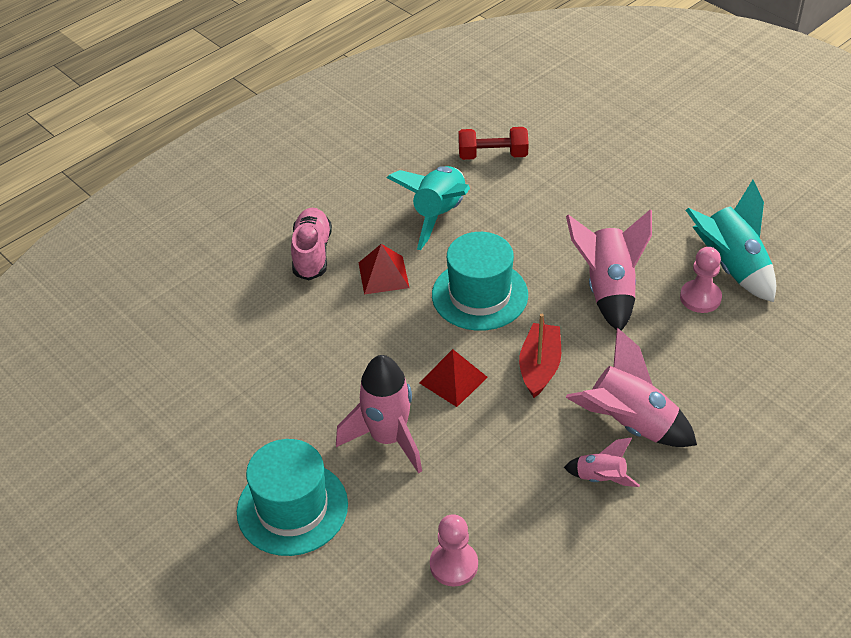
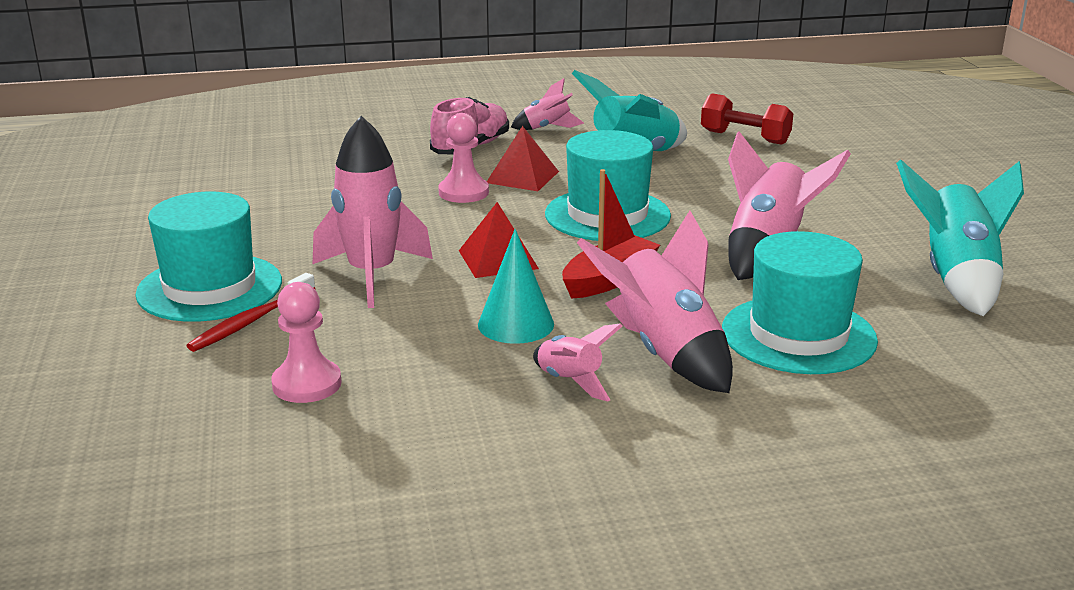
camera: 30 degrees right, 20 degrees down
pink pawn [680,247,722,313] -> pink pawn moved to [438,113,489,203]
none -> red toothbrush [187,273,315,352]
none -> turquoise cone [478,229,554,344]
none -> pink rocket [511,78,584,130]
none -> turquoise hat [722,231,878,374]

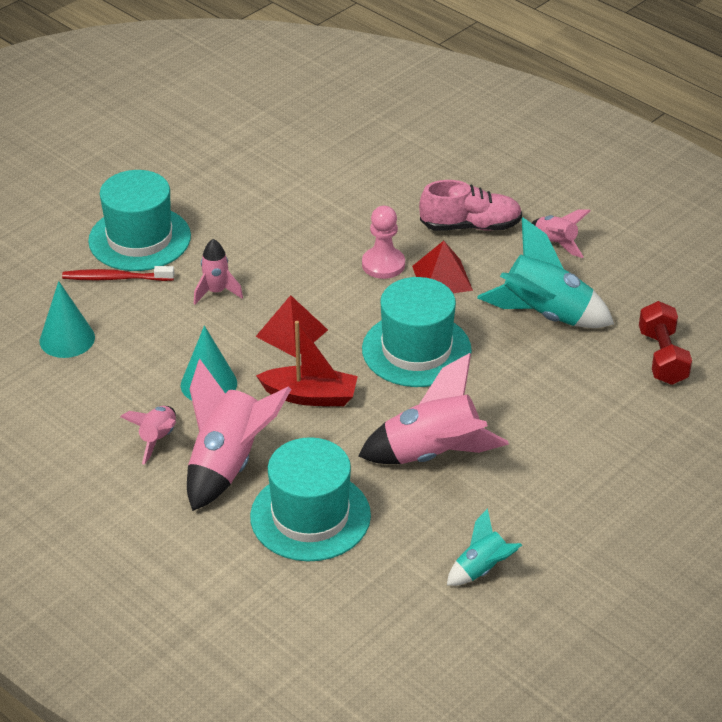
camera: 55 degrees right, 15 degrees up
pink pawn [271,282,342,403] -> turquoise cone [40,281,95,358]
pink rocket [313,116,433,308] -> pink rocket [194,239,243,304], size x0.54
turquoise rocket [896,159,1024,316] -> turquoise rocket [447,508,522,586], size x0.54

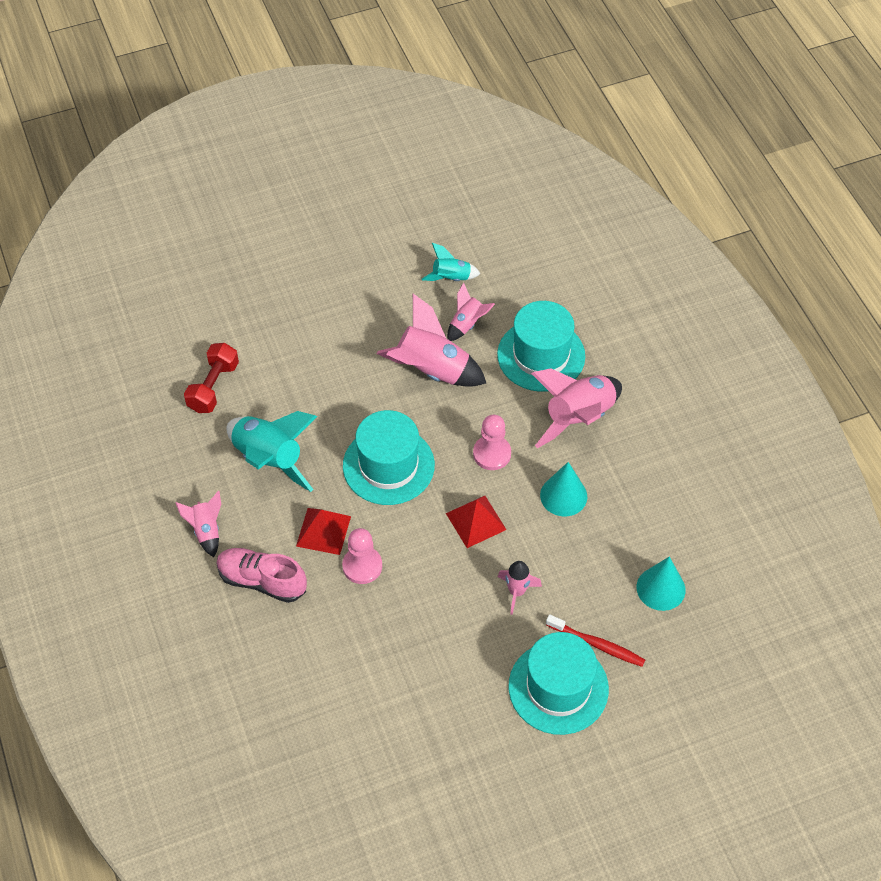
camera: 155 degrees left, 15 degrees up
pink rocket [120,406,176,465] -> pink rocket moved to [447,282,495,341]
red boat [256,321,358,406] -> pink pawn [473,415,511,470]

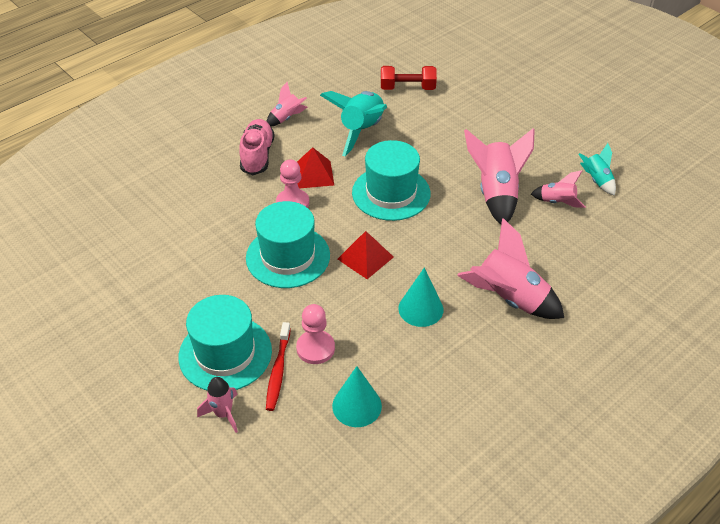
camera: 70 degrees right, 10 degrees down
pink pawn [473,415,511,470] -> pink pawn moved to [296,304,335,364]
turquoise hat [497,301,585,392] -> turquoise hat moved to [246,201,330,288]
pink rocket [498,561,542,615] -> pink rocket moved to [197,377,238,433]

